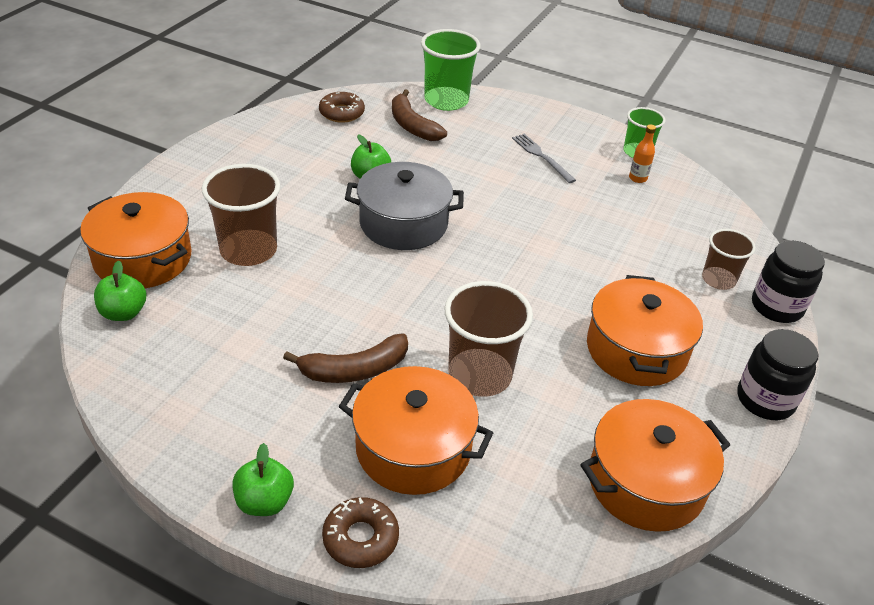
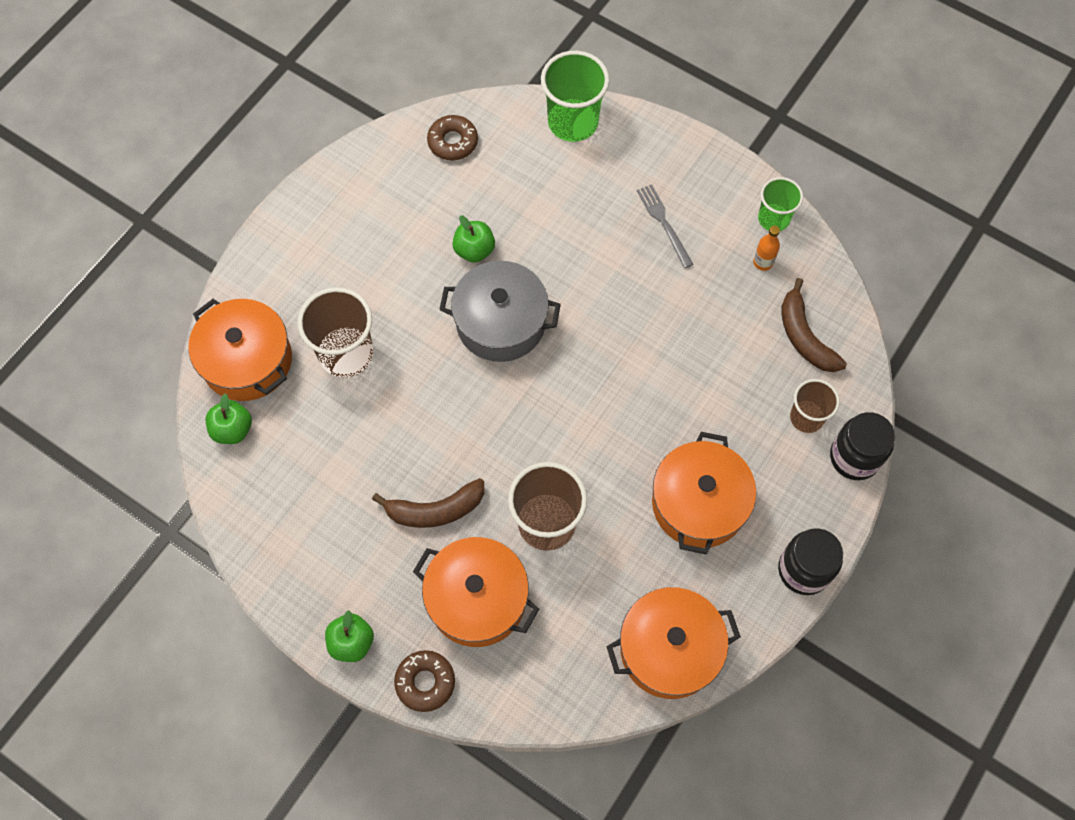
camera: 10 degrees right, 25 degrees up
brown banana [392,89,447,141] -> brown banana moved to [782,278,847,372]

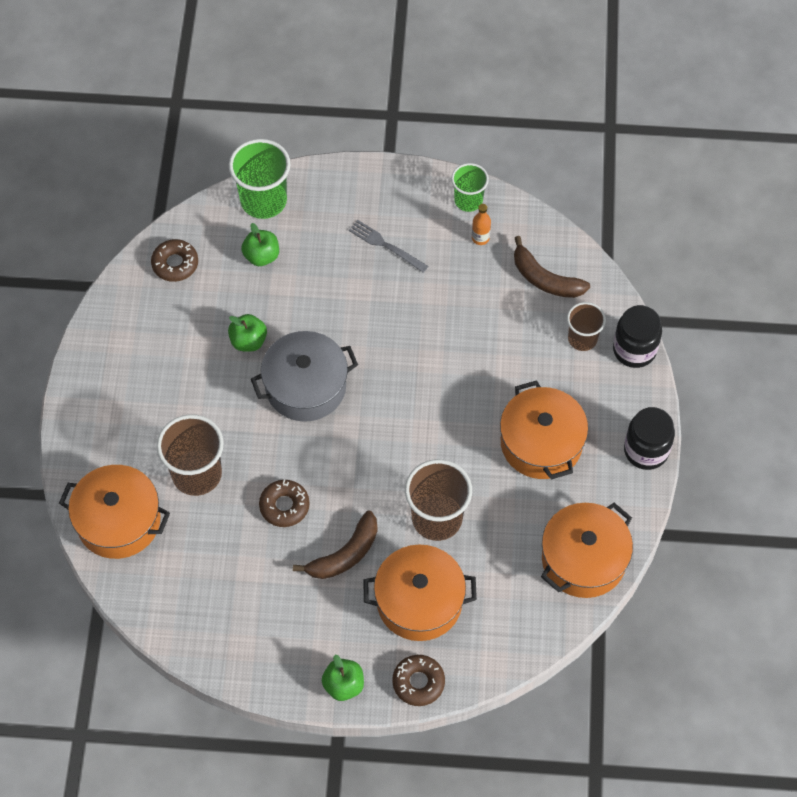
camera: 30 degrees left, 5 degrees down
green apple [206,394,252,444] -> green apple moved to [241,223,279,266]
none -> brown donut [259,480,309,527]

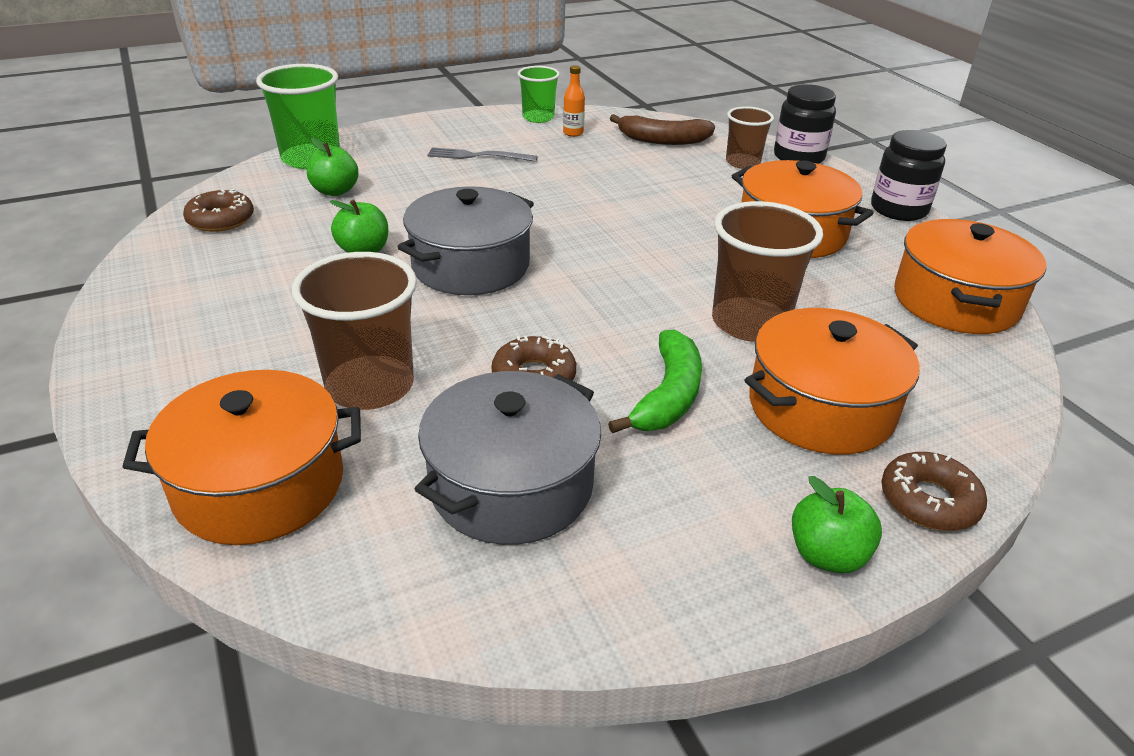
camera: 30 degrees left, 25 degrees down
brown banana [293,510,378,579] -> green banana [608,329,702,433]
none -> grey pot [415,371,601,545]

